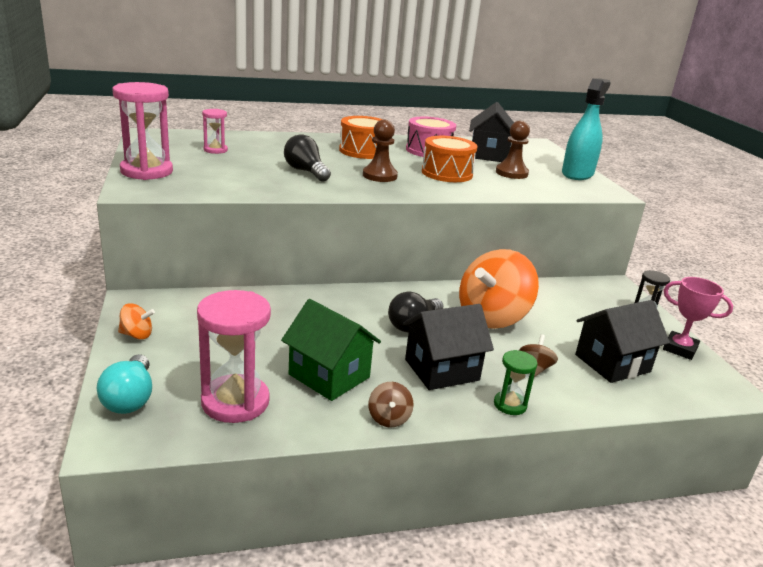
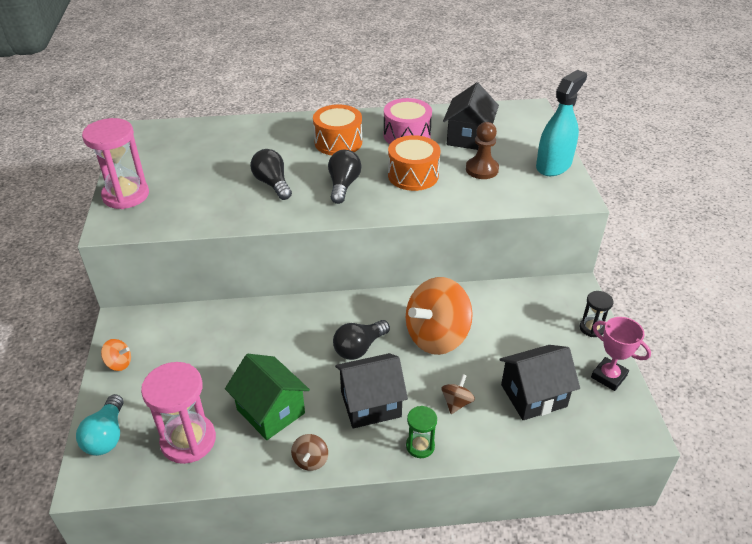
camera: 10 degrees right, 15 degrees up
pink hourglass [202,109,228,154] -> none
brown pawn [363,120,398,182] -> black light bulb [328,150,361,204]

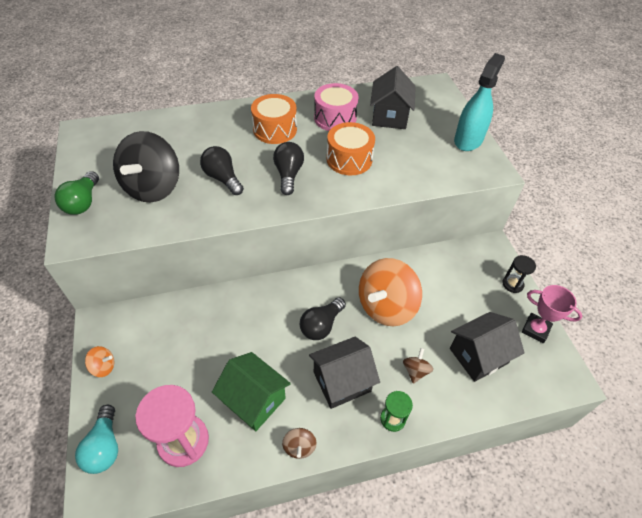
camera: 10 degrees left, 10 degrees up
pink hourglass [82,118,149,209] -> green light bulb [54,171,99,215]
brown pawn [466,122,499,179] -> none
none -> black spinning top [113,131,179,202]

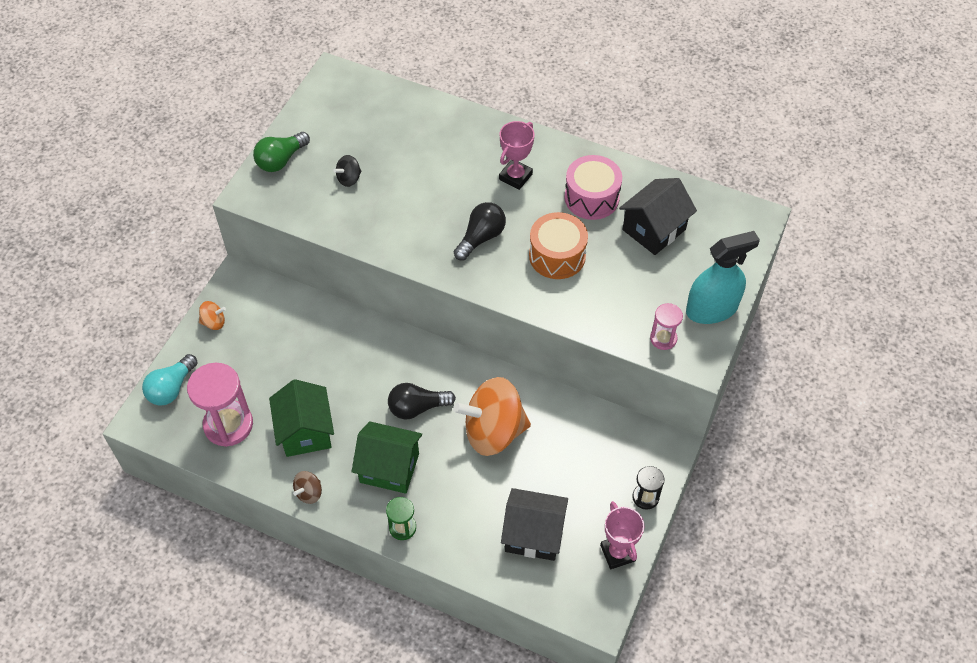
camera: 40 degrees right, 5 degrees up
orange spinning top [85,346,114,377] -> orange spinning top turned 45 degrees counterclockwise [199,301,226,330]
black spinning top [113,131,179,202] -> black spinning top [333,155,362,187], size x0.42
black light bulb [200,146,244,195] -> none
orange drum [251,94,297,144] -> pink trophy [499,121,534,190]
black house [309,336,380,409] -> green house [352,421,422,494]
brown spinning top [403,348,433,384] -> none
none -> pink hourglass [650,303,683,350]

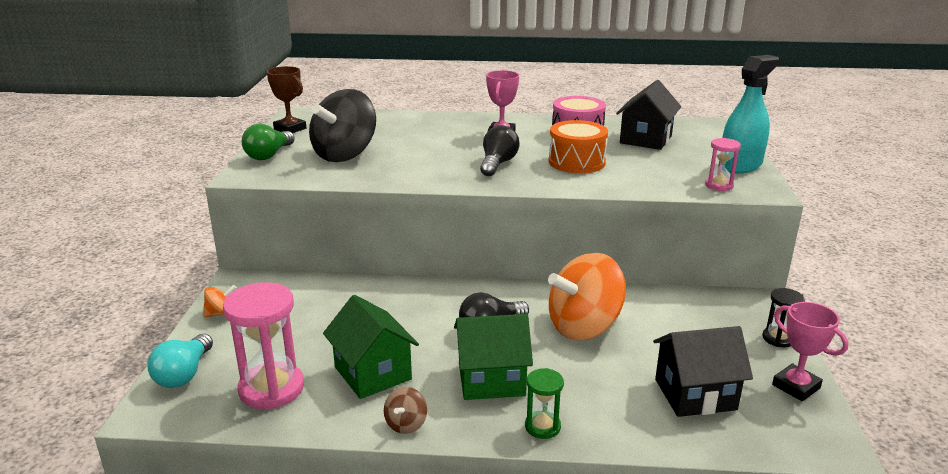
camera: 20 degrees left, 30 degrees down
black spinning top [333,155,362,187] -> black spinning top [309,89,376,162], size x2.37
none -> brown trophy [267,66,307,133]

